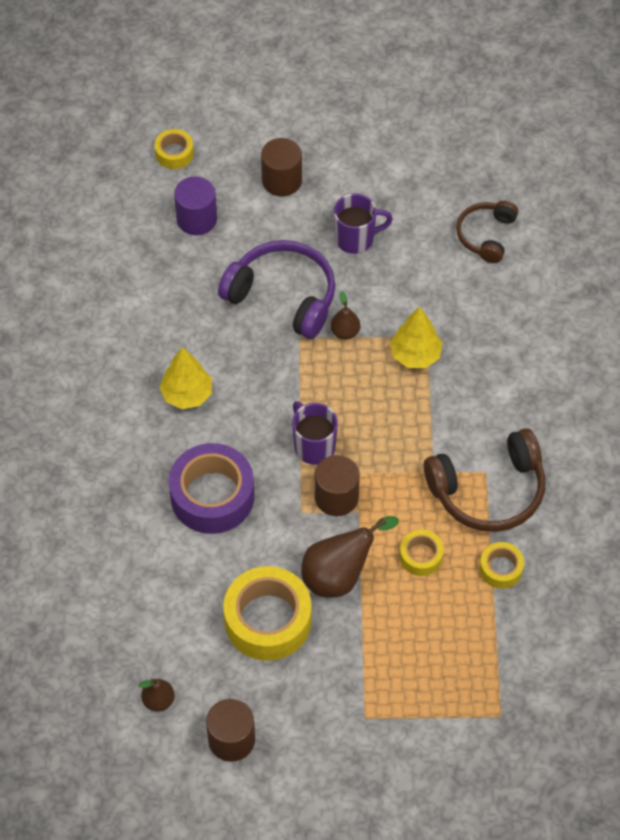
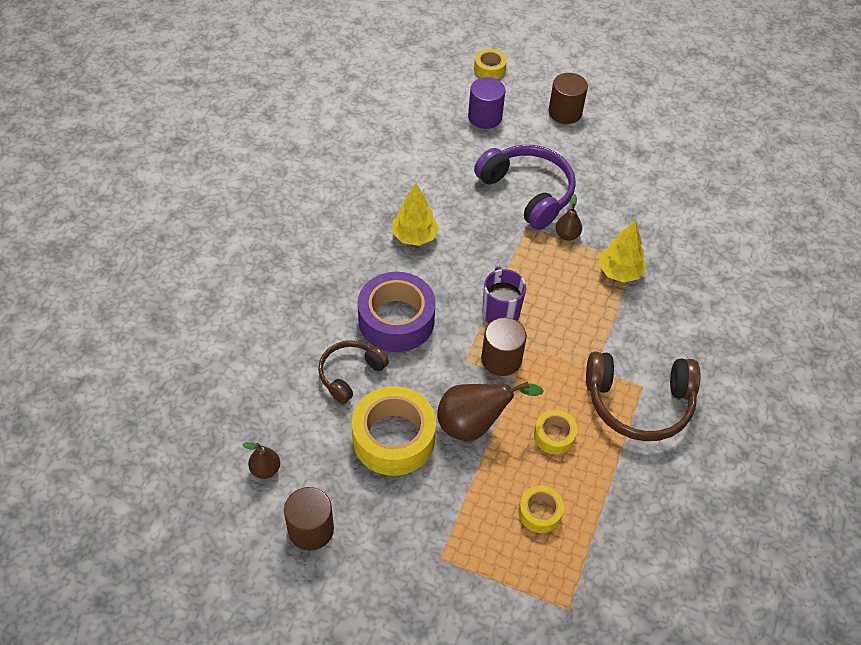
camera: 20 degrees right, 5 degrees down
purple mug [334,194,393,254] -> none
brown headphones [456,201,518,263] -> brown headphones moved to [318,340,389,404]
yellow tape [480,542,524,589] -> yellow tape moved to [518,485,564,533]

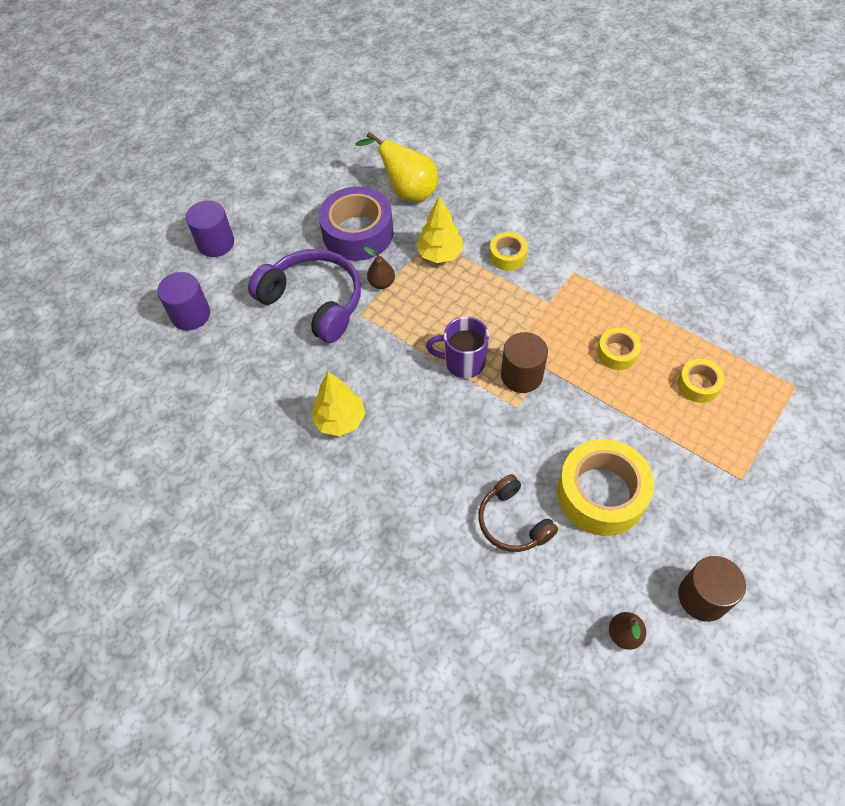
camera: 70 degrees left, 5 degrees up
purple tape [358,272,436,352] -> purple tape moved to [319,186,394,261]
brown pear [437,382,544,441] -> none
yellow tape [474,49,507,79] -> yellow tape moved to [489,232,528,271]
purple headphones [474,145,576,230] -> purple headphones turned 60 degrees clockwise [248,249,361,343]
brown cylinder [548,73,588,124] -> purple cylinder [186,200,234,257]
brown headphones [586,351,700,441] -> none
none -> yellow pear [355,132,438,202]

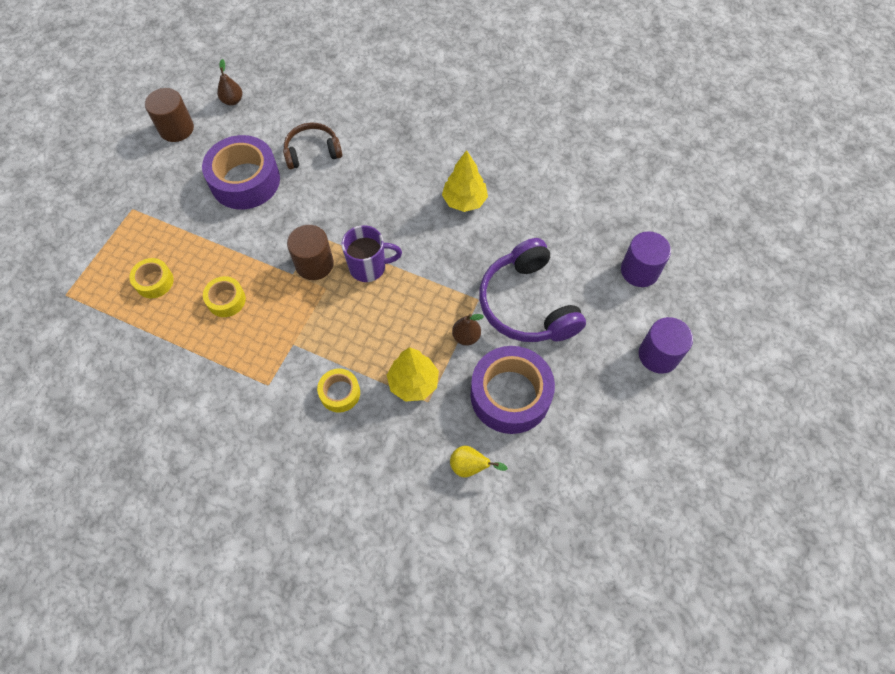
camera: 165 degrees right, 5 degrees up
purple headphones [248,249,361,343] -> purple headphones turned 45 degrees clockwise [479,238,586,342]
yellow pear [355,132,438,202] -> yellow pear [450,445,508,478], size x0.53
brown headphones [478,474,558,552] -> brown headphones turned 60 degrees counterclockwise [283,122,342,169]
yellow tape [557,439,654,536] -> purple tape [202,135,280,209]

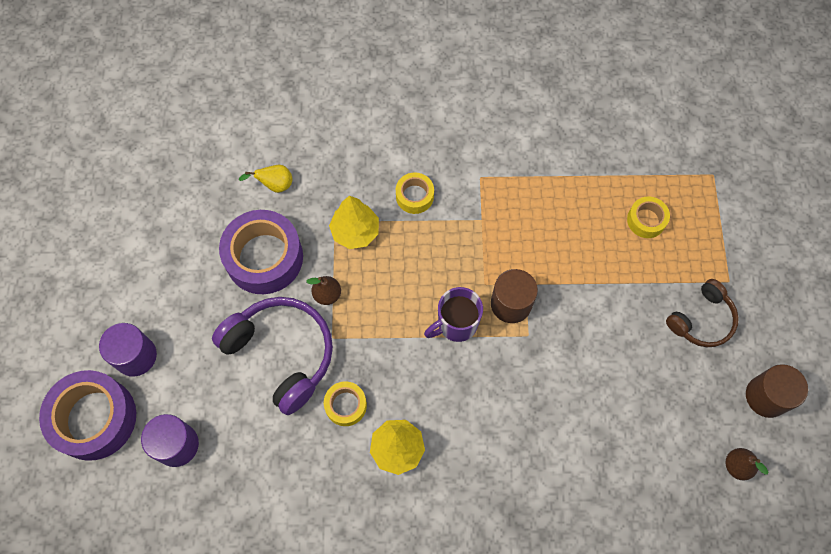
camera: 155 degrees right, 5 degrees up
purple tape [202,135,280,209] -> purple tape moved to [39,370,136,461]
yellow tape [203,276,246,317] -> yellow tape moved to [324,381,367,426]
brown headphones [283,122,342,169] -> brown headphones moved to [666,279,739,347]

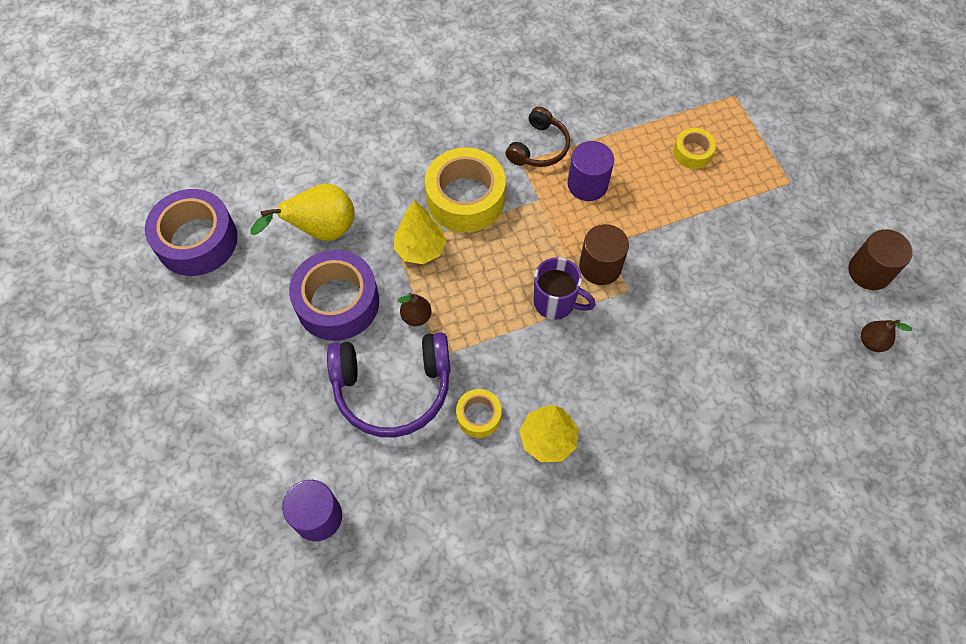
camera: 20 degrees left, 5 degrees down
purple tape [39,370,136,461] -> purple tape moved to [145,189,238,276]
purple cylinder [99,323,157,377] -> purple cylinder moved to [568,141,614,201]
purple headphones [212,297,333,415] -> purple headphones turned 150 degrees clockwise [327,332,450,437]
yellow pear [239,165,292,193] -> yellow pear [250,184,355,241], size x1.87
yellow tape [396,173,434,214] -> yellow tape [425,148,506,232], size x1.98
purple mug [424,287,483,342] -> purple mug turned 105 degrees counterclockwise [534,257,596,320]
brown headphones [666,279,739,347] -> brown headphones moved to [505,106,570,167]

